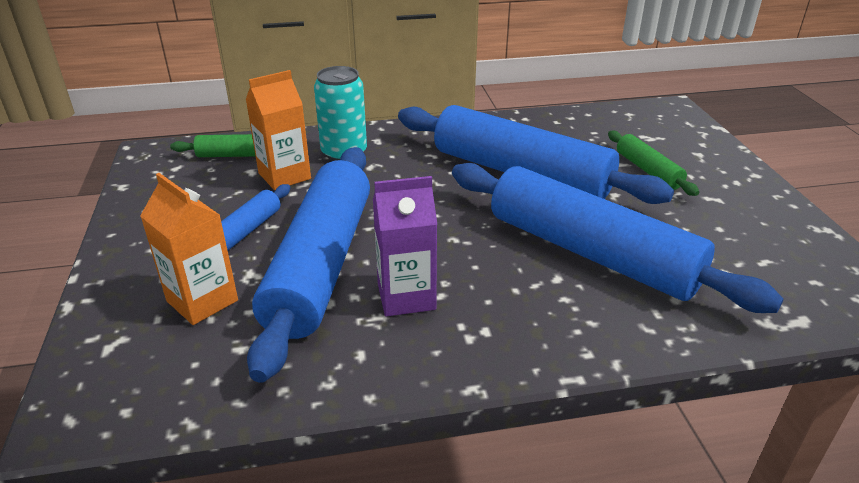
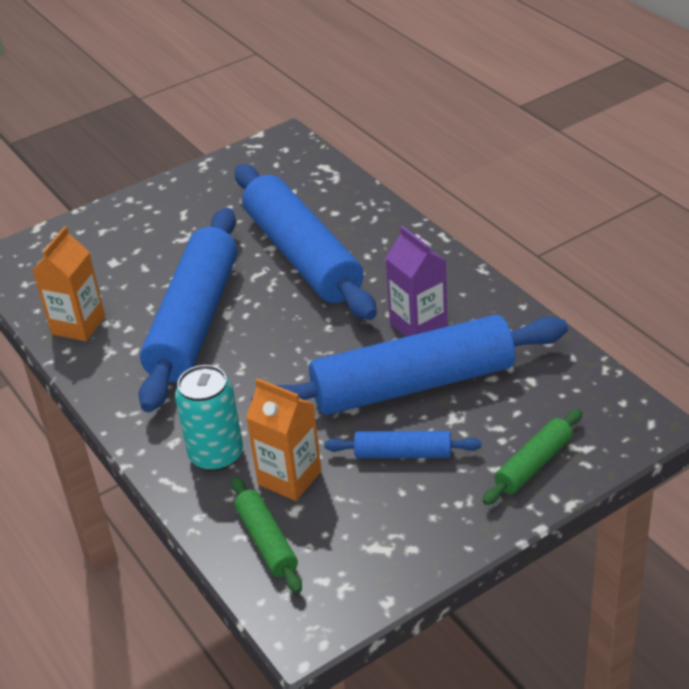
camera: 110 degrees left, 5 degrees up
orange carton [140,173,238,325] -> orange carton moved to [32,226,105,341]
blue rolling pin [452,163,784,313] -> blue rolling pin turned 45 degrees counterclockwise [235,164,377,320]
green rolling pin [608,131,699,196] -> green rolling pin moved to [483,409,582,505]

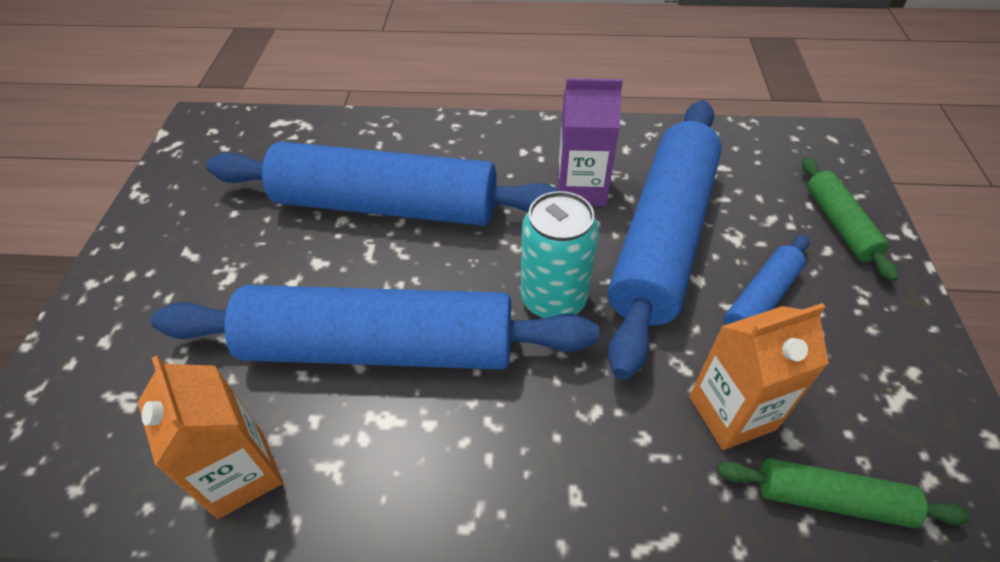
camera: 55 degrees left, 10 degrees up
blue rolling pin [138,208,237,412] -> blue rolling pin turned 45 degrees counterclockwise [151,285,599,370]
turquoise can [175,365,243,471] -> turquoise can moved to [521,191,599,318]

